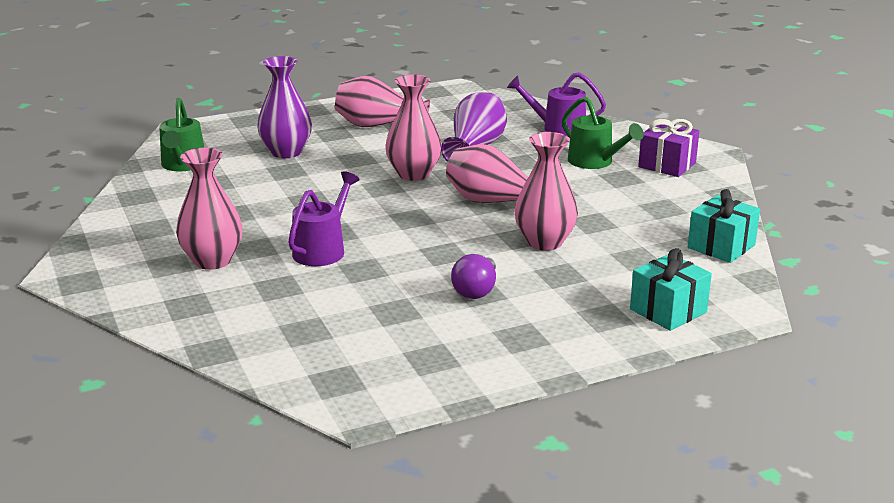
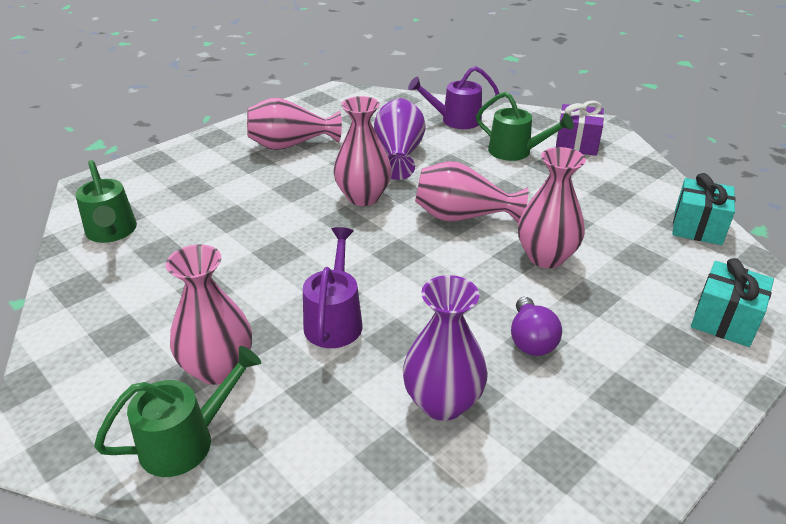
camera: 20 degrees left, 10 degrees up
purple vase [257,56,312,158] -> purple vase moved to [403,275,488,421]
none -> green watering can [94,346,261,477]

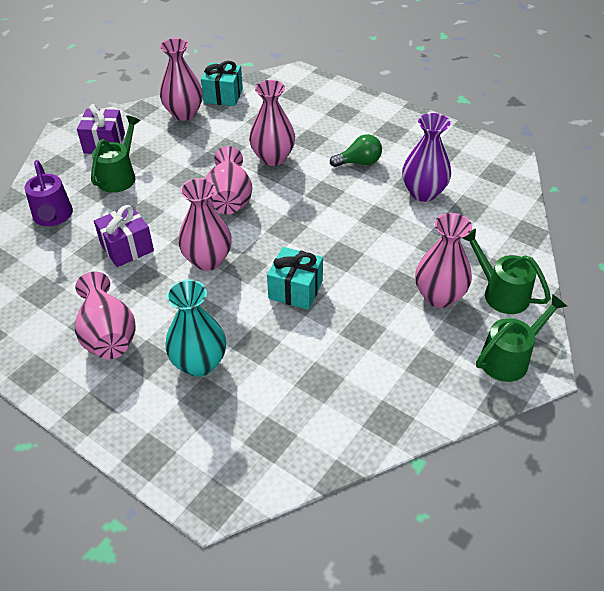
camera: 100 degrees left, 10 degrees up
green watering can [75,160,137,243] -> green watering can moved to [476,294,567,382]
purple watering can [303,227,363,348] -> none
purple vase [374,98,426,180] -> purple gift [94,205,154,267]
purple light bulb [511,297,562,356] -> green light bulb [330,134,382,167]
turquoise gift [691,258,774,347] -> turquoise gift moved to [267,247,323,310]
none -> pink vase [160,38,203,121]
none -> turquoise vase [165,279,226,377]

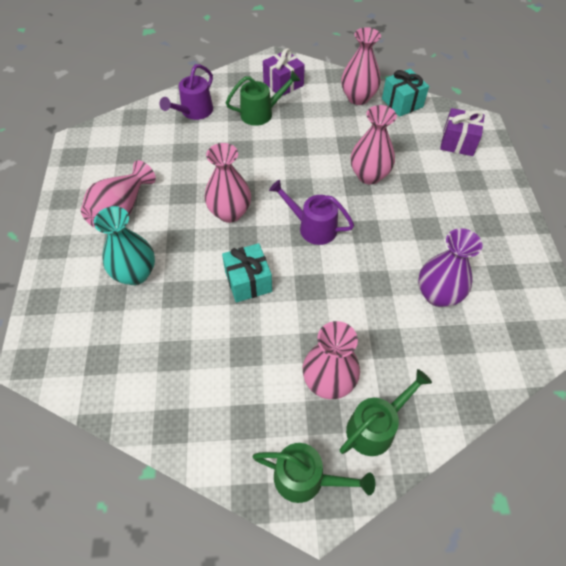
camera: 50 degrees right, 10 degrees up
purple gift [94,205,154,267] -> purple gift moved to [440,108,485,156]
pink vase [205,146,252,215] -> none
green light bulb [330,134,382,167] -> none
green watering can [462,229,551,314] -> green watering can turned 45 degrees clockwise [340,369,432,456]
none -> purple watering can [269,180,354,245]

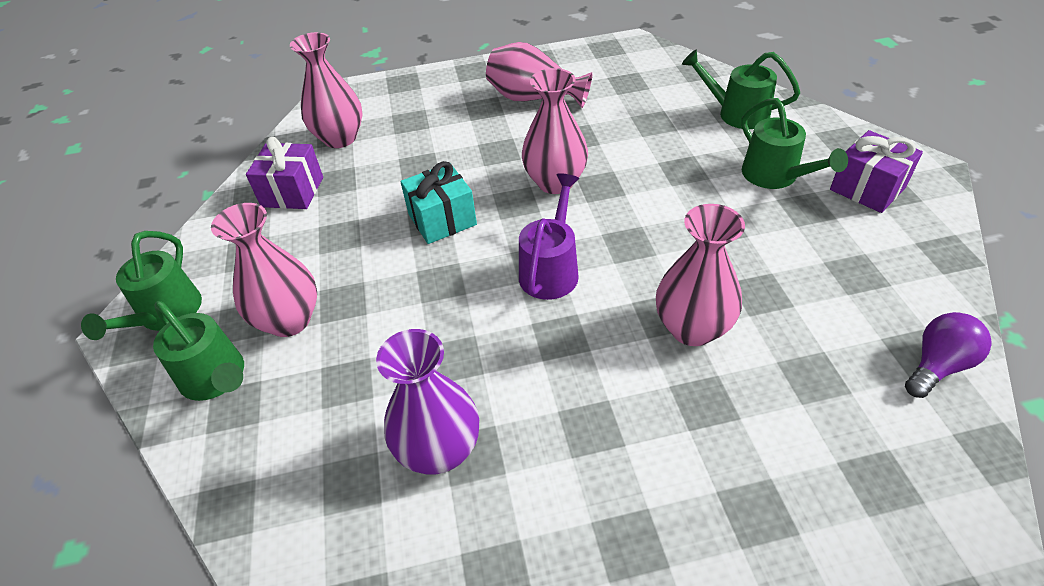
camera: 85 degrees right, 10 degrees down
turquoise vase [94,206,155,285] -> none
purple watering can [159,64,213,120] -> green watering can [682,50,800,129]
pink vase [341,27,381,105] -> pink vase moved to [290,32,363,148]
turquoise gift [382,69,429,117] -> purple light bulb [905,312,992,398]
purple gift [440,108,485,156] -> purple gift moved to [246,137,323,209]

